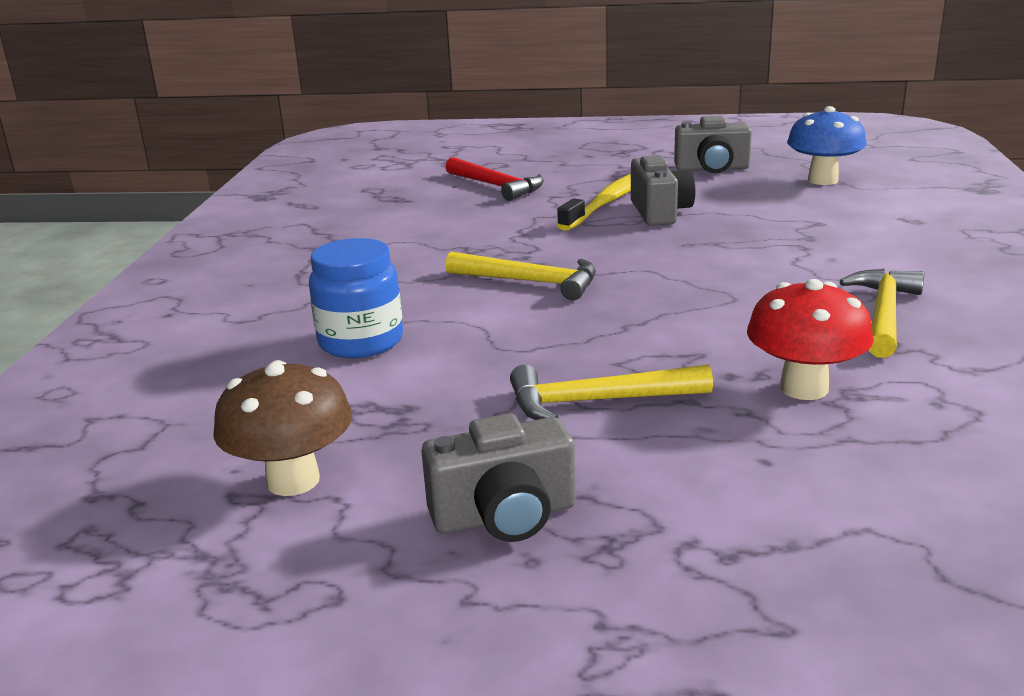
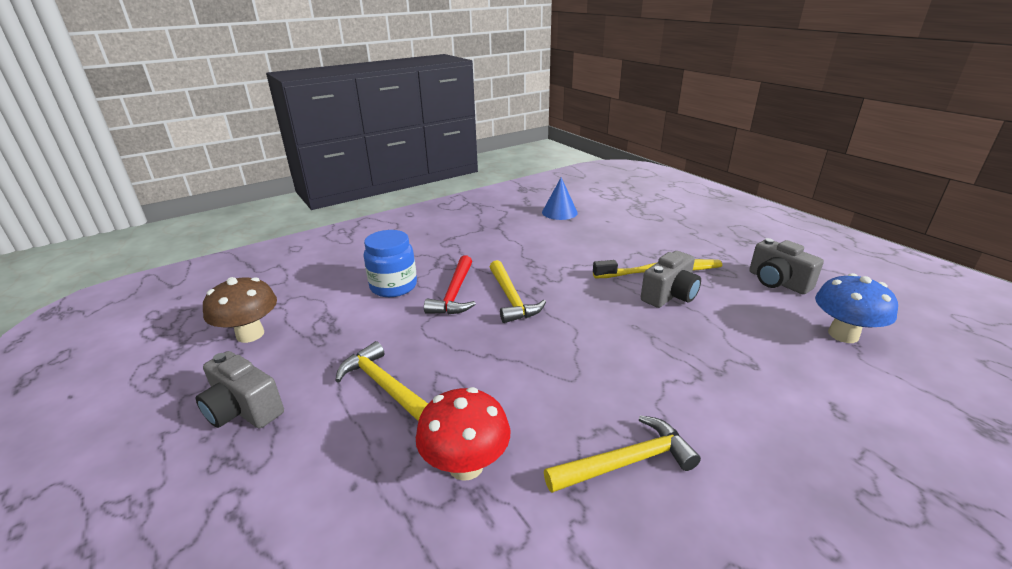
camera: 50 degrees right, 5 degrees up
red hammer [445,157,544,201] -> red hammer moved to [424,255,476,314]
none -> blue cone [542,177,578,220]

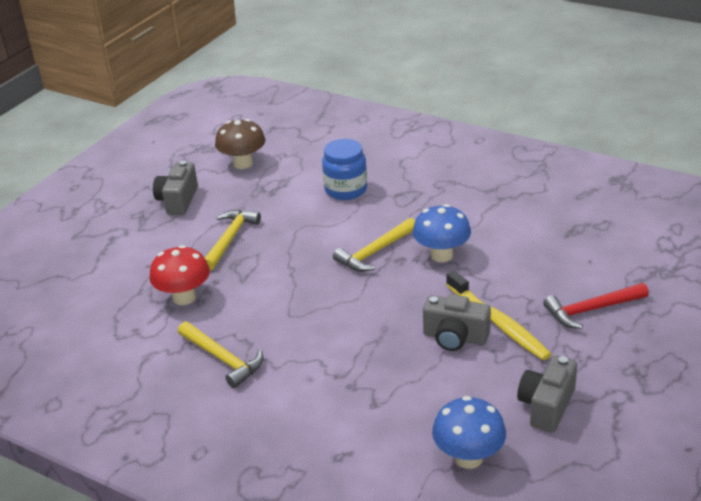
camera: 65 degrees right, 5 degrees up
red hammer [424,255,476,314] -> red hammer moved to [543,283,649,329]
blue cone [542,177,578,220] -> none
none -> blue mushroom [412,204,471,262]

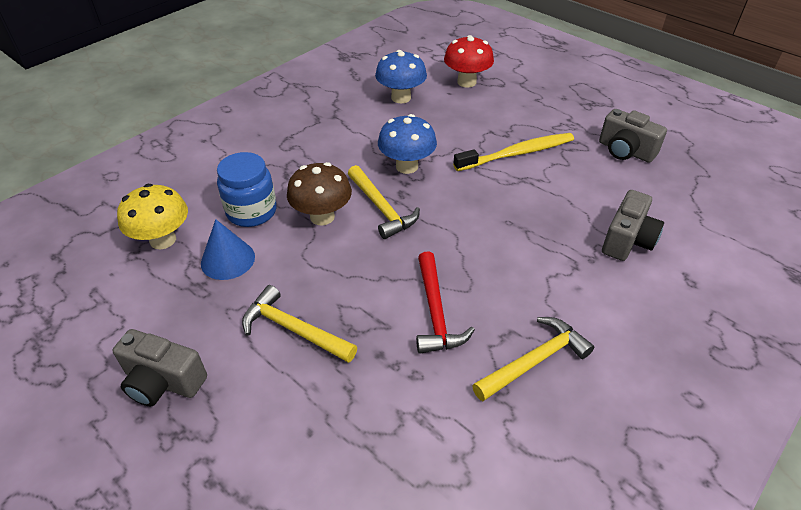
camera: 80 degrees left, 10 degrees up
red mushroom [149,245,210,305] -> red mushroom moved to [444,35,494,87]
brown mushroom [215,119,265,169] -> brown mushroom moved to [287,162,352,226]
grey camera [423,294,491,351] -> grey camera moved to [602,190,664,261]
blue mushroom [432,396,506,469] -> blue mushroom moved to [375,50,427,104]
red hammer [543,283,649,329] -> red hammer moved to [416,252,475,354]
none -> yellow mushroom [117,184,188,249]
none -> blue cone [201,219,255,280]

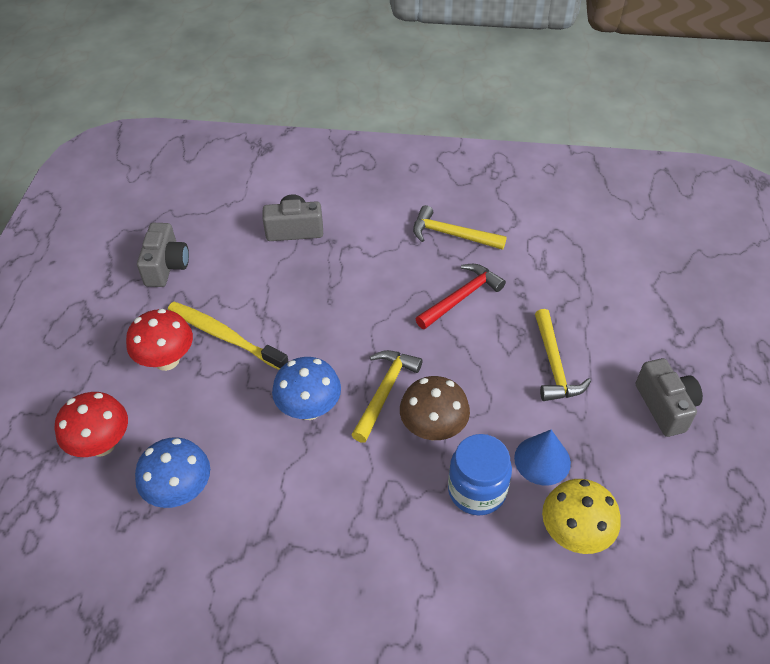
camera: 125 degrees left, 5 degrees up
none -> red mushroom [126,309,193,371]

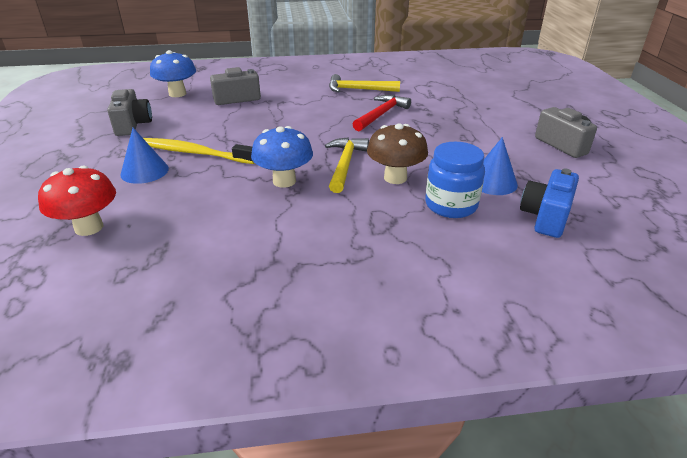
camera: 15 degrees left, 15 degrees down
red mushroom [126,309,193,371] -> blue cone [120,128,169,184]
blue mushroom [135,437,210,508] -> blue mushroom moved to [150,50,196,97]
yellow hammer [535,309,591,401] -> none
yellow mushroom [542,479,621,554] -> blue camera [520,169,579,238]

